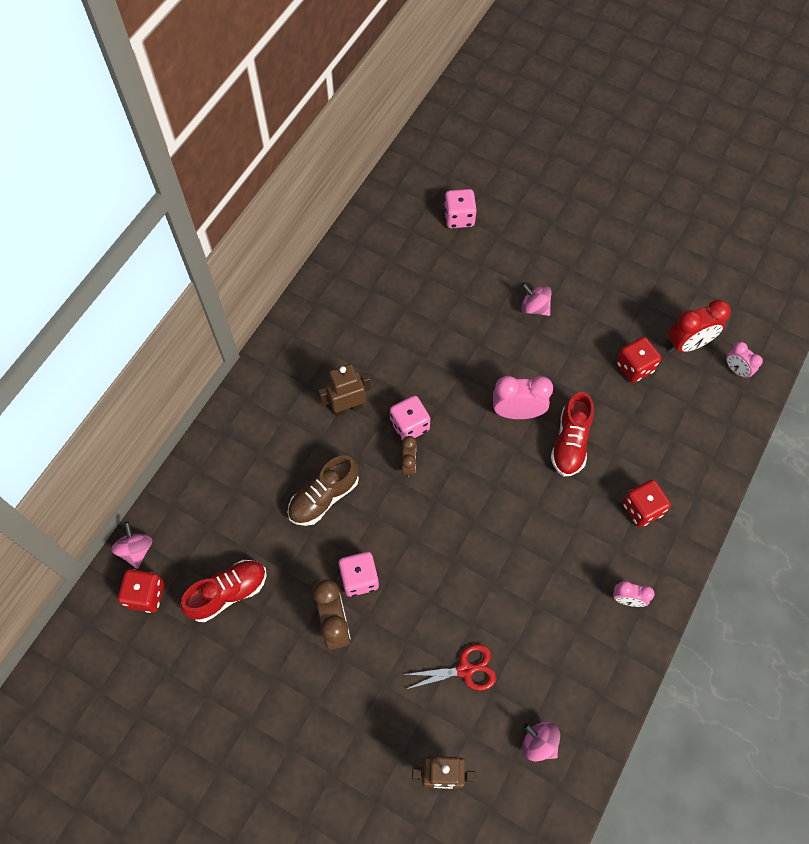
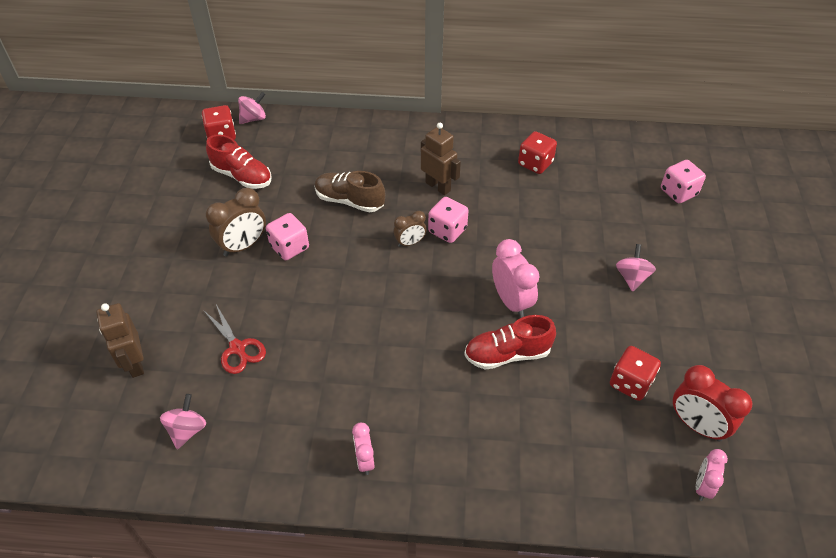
camera: 65 degrees right, 15 degrees down
red dice [622,480,671,527] -> red dice moved to [518,131,557,174]

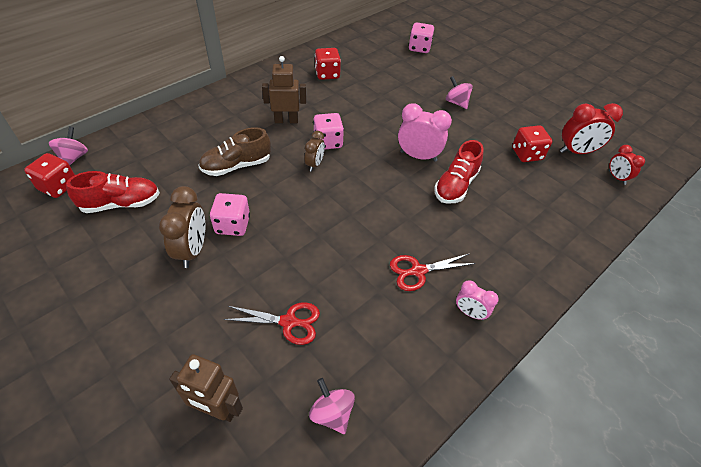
camera: 50 degrees left, 0 degrees up
pink clock [696,449,728,501] -> red clock [609,145,645,185]
none -> red scissors [390,253,475,291]

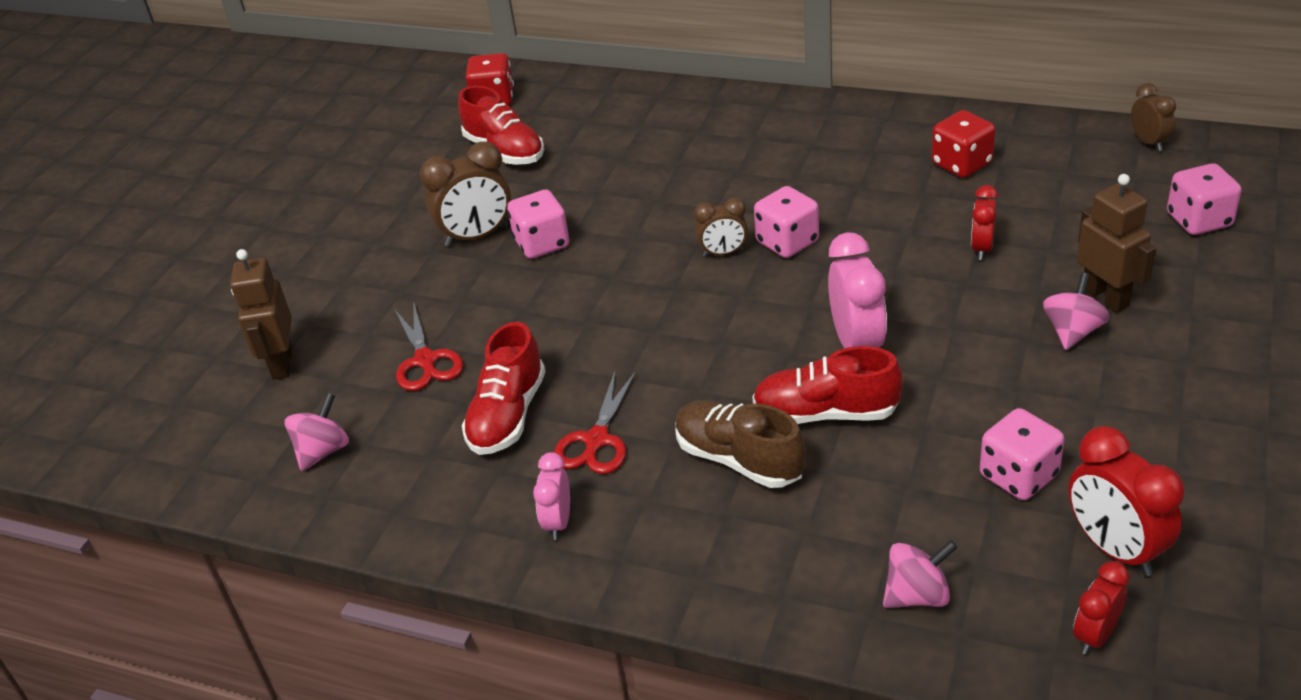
camera: 70 degrees right, 10 degrees down
pink spinning top [49,127,88,165] -> pink spinning top moved to [883,540,958,608]
brown shoe [198,127,271,176] -> brown shoe moved to [675,400,806,488]
brown robot [262,56,306,123] -> brown robot moved to [1077,174,1156,313]
red scissors [390,253,475,291] -> red scissors turned 120 degrees counterclockwise [554,370,636,474]
red dice [512,125,552,162] -> pink dice [980,408,1064,500]
none -> red shoe [462,322,546,455]
none -> red clock [971,185,998,260]
none -> brown clock [1131,83,1176,151]

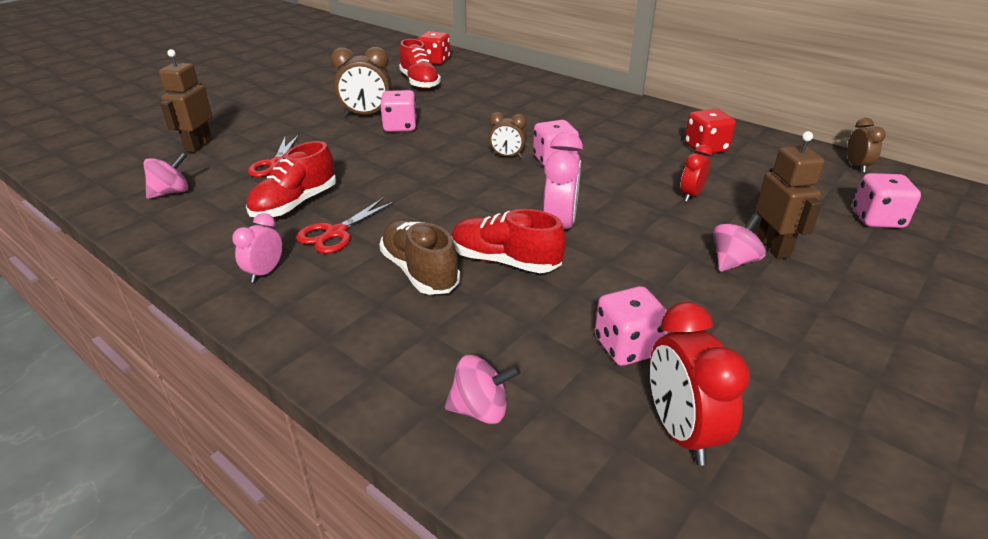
camera: 15 degrees right, 5 degrees down
red clock [1073,561,1130,655] -> none

